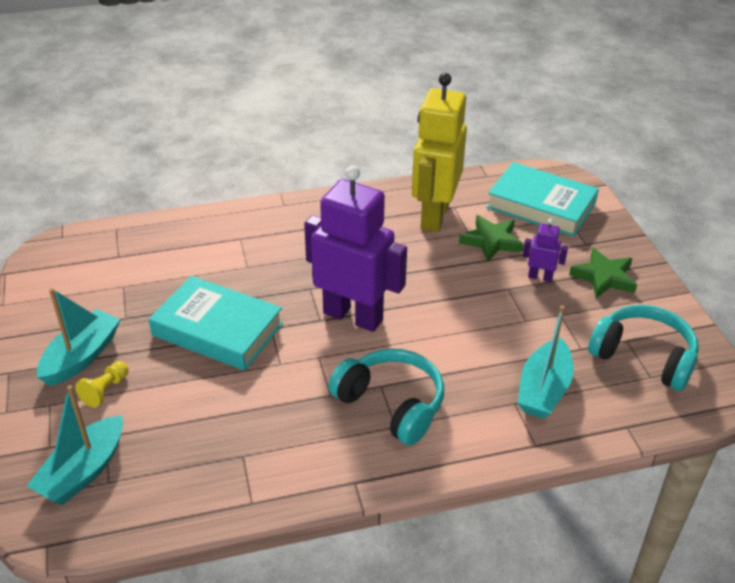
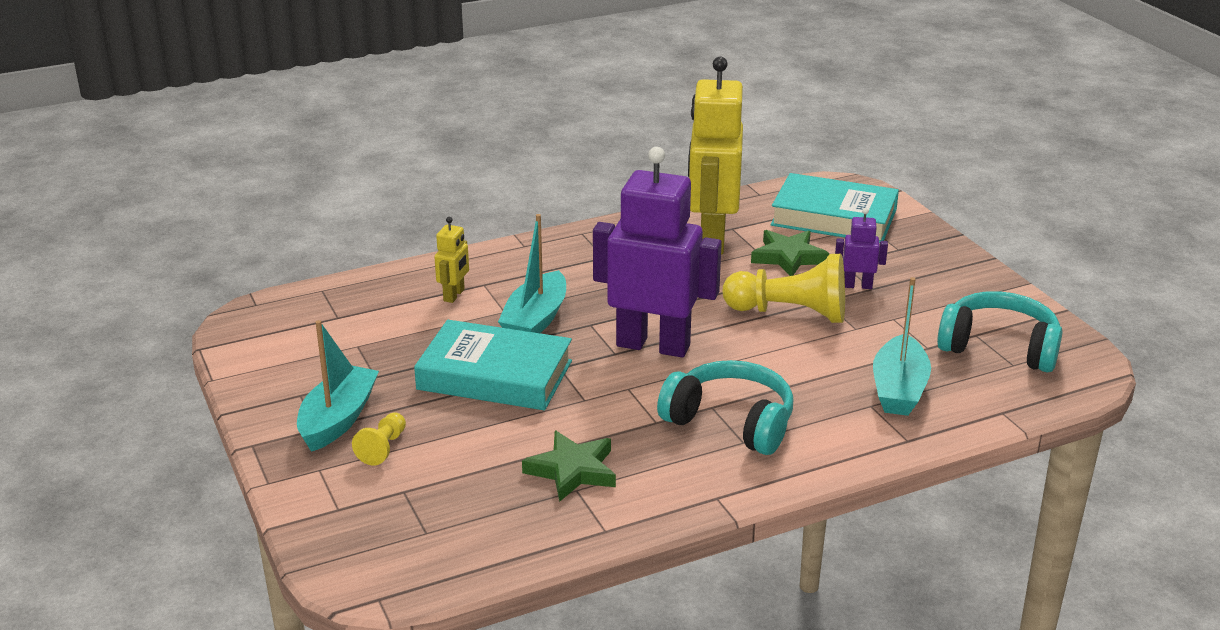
camera: 10 degrees left, 10 degrees down
turquoise boat [27,385,123,505] -> turquoise boat moved to [498,214,566,333]
green star [569,248,637,298] -> green star moved to [522,431,616,502]
none -> yellow robot [435,217,469,303]
none -> yellow pawn [723,254,845,323]

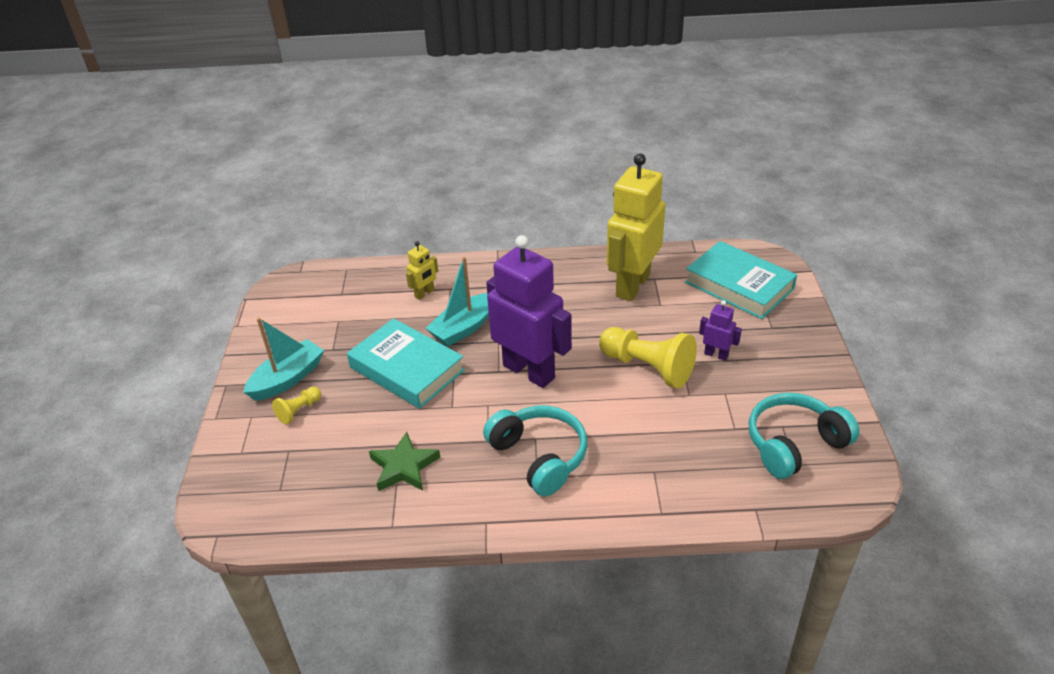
camera: 25 degrees right, 10 degrees up
green star [751,230,829,276] -> none
turquoise boat [873,277,931,416] -> none
turquoise headphones [937,291,1063,373] -> turquoise headphones turned 75 degrees counterclockwise [749,393,859,479]

